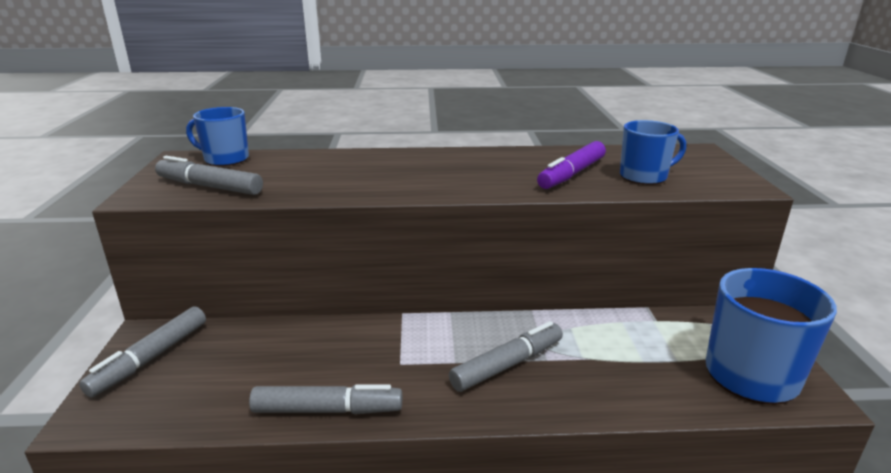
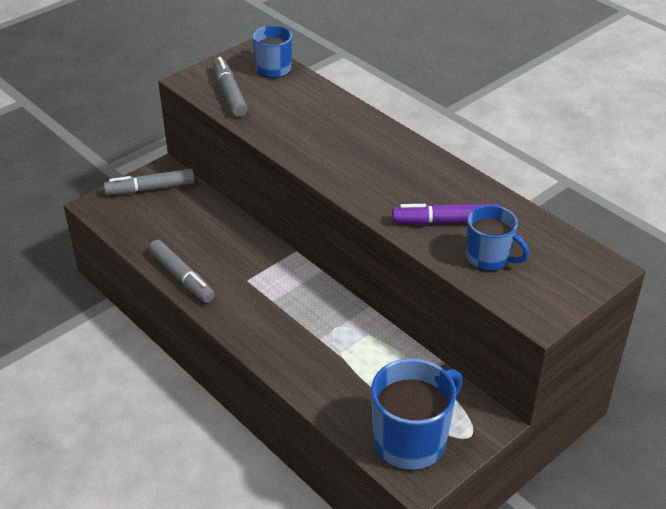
camera: 50 degrees right, 15 degrees up
grey marker [449,321,563,392] -> none

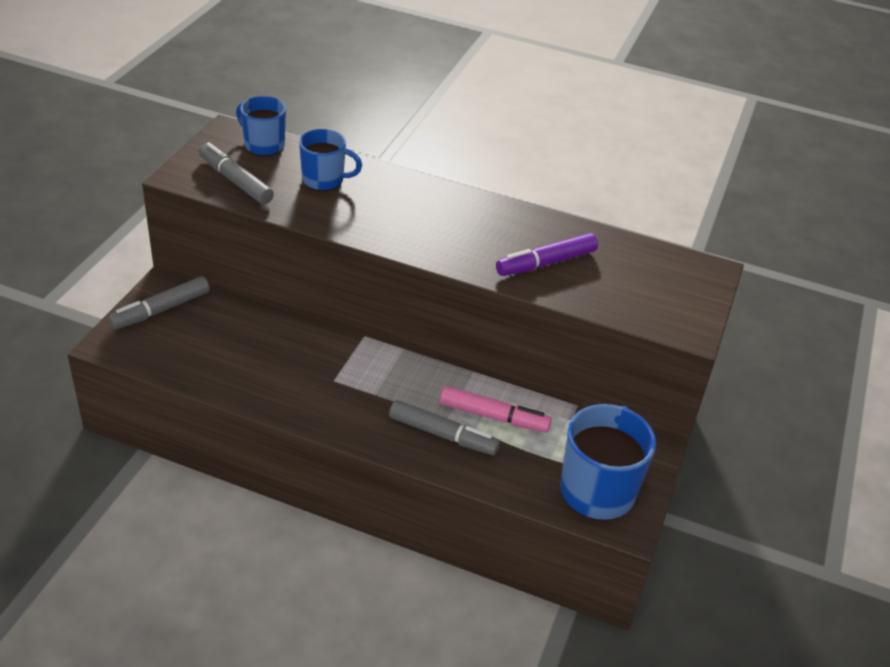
camera: 30 degrees left, 0 degrees up
grey marker [149,240,215,303] -> grey marker moved to [389,400,500,455]
blue mug [466,205,530,271] -> blue mug moved to [299,129,362,191]
none -> pink marker [440,386,552,433]

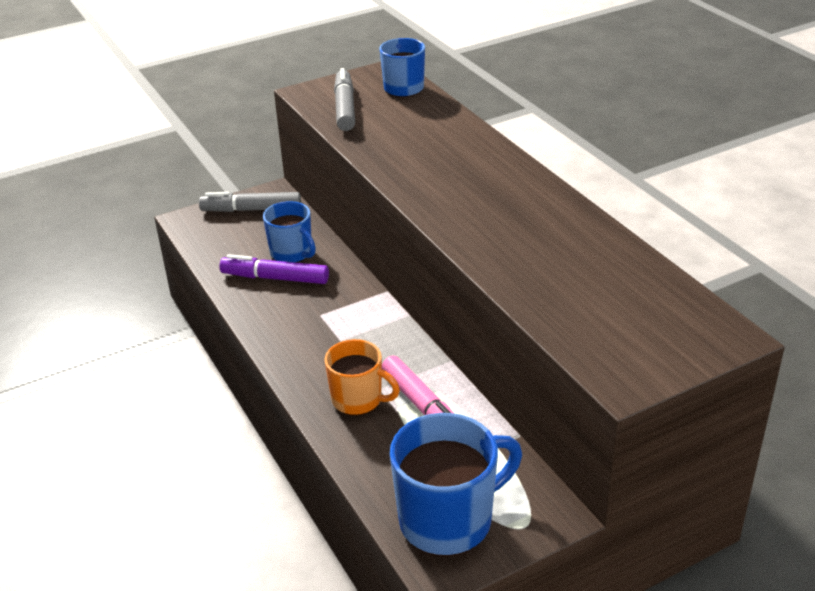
camera: 45 degrees right, 5 degrees down
blue mug [299,129,362,191] -> blue mug moved to [263,201,316,263]
grey marker [389,400,500,455] -> orange mug [325,339,400,416]
purple marker [496,233,598,276] -> purple marker moved to [220,254,329,284]

